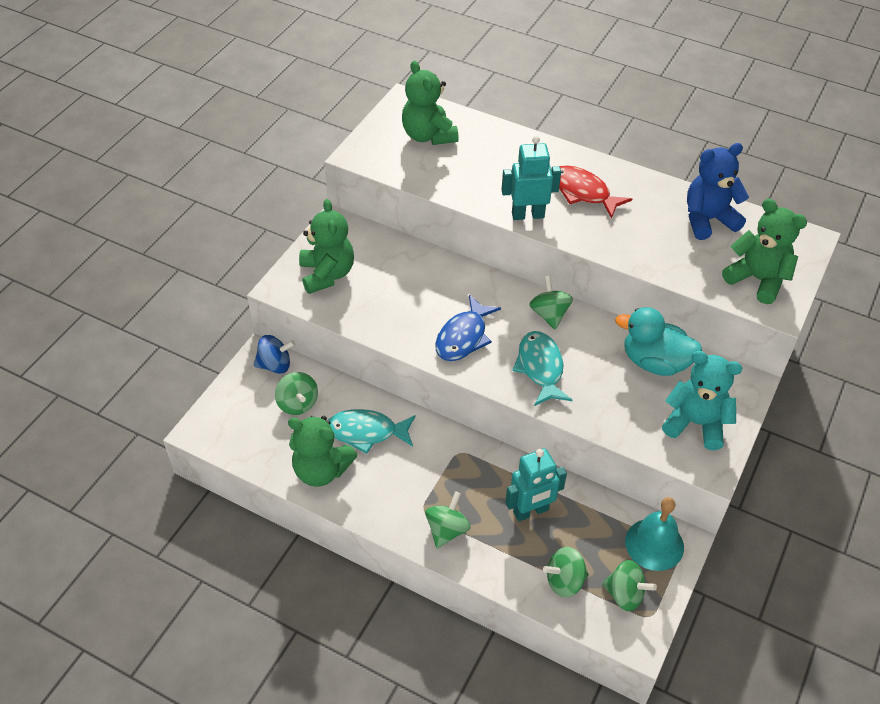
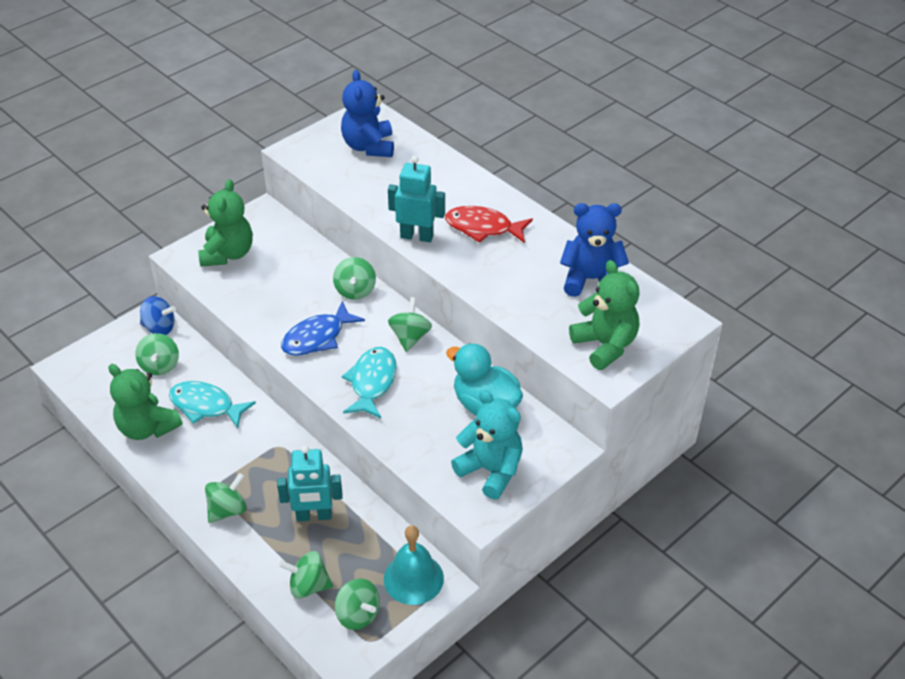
camera: 20 degrees right, 5 degrees down
green teddy bear [402,61,459,145] -> blue teddy bear [341,70,394,157]
red fish [559,165,632,219] -> red fish turned 45 degrees counterclockwise [445,206,533,243]
none -> green spinning top [333,257,376,300]

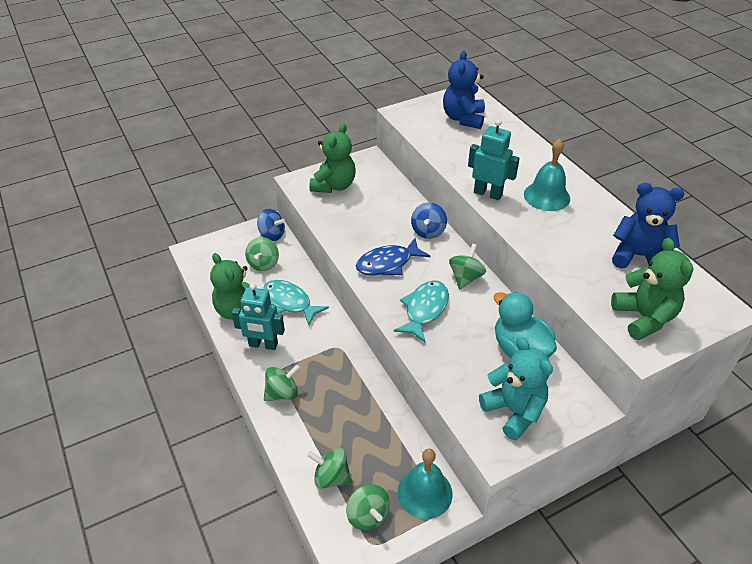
camera: 15 degrees right, 0 degrees up
turquoise robot [277,445,342,521] -> turquoise robot moved to [232,283,285,350]
green spinning top [333,257,376,300] -> blue spinning top [411,203,447,239]
red fish [445,206,533,243] -> turquoise bell [524,139,570,211]

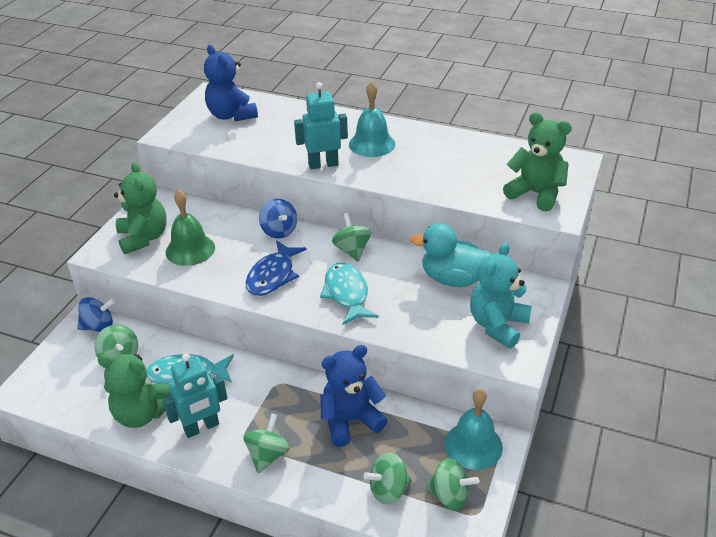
camera: 40 degrees left, 5 degrees down
turquoise teddy bear [479,337,553,440] -> turquoise teddy bear turned 75 degrees counterclockwise [470,242,532,348]
blue teddy bear [612,183,684,268] -> blue teddy bear moved to [320,345,388,447]
none -> green bell [166,190,215,266]

